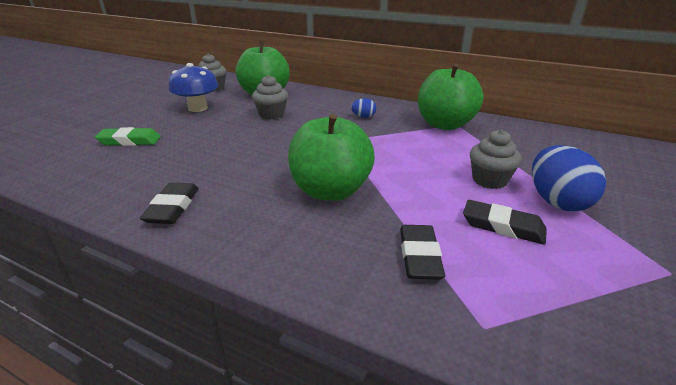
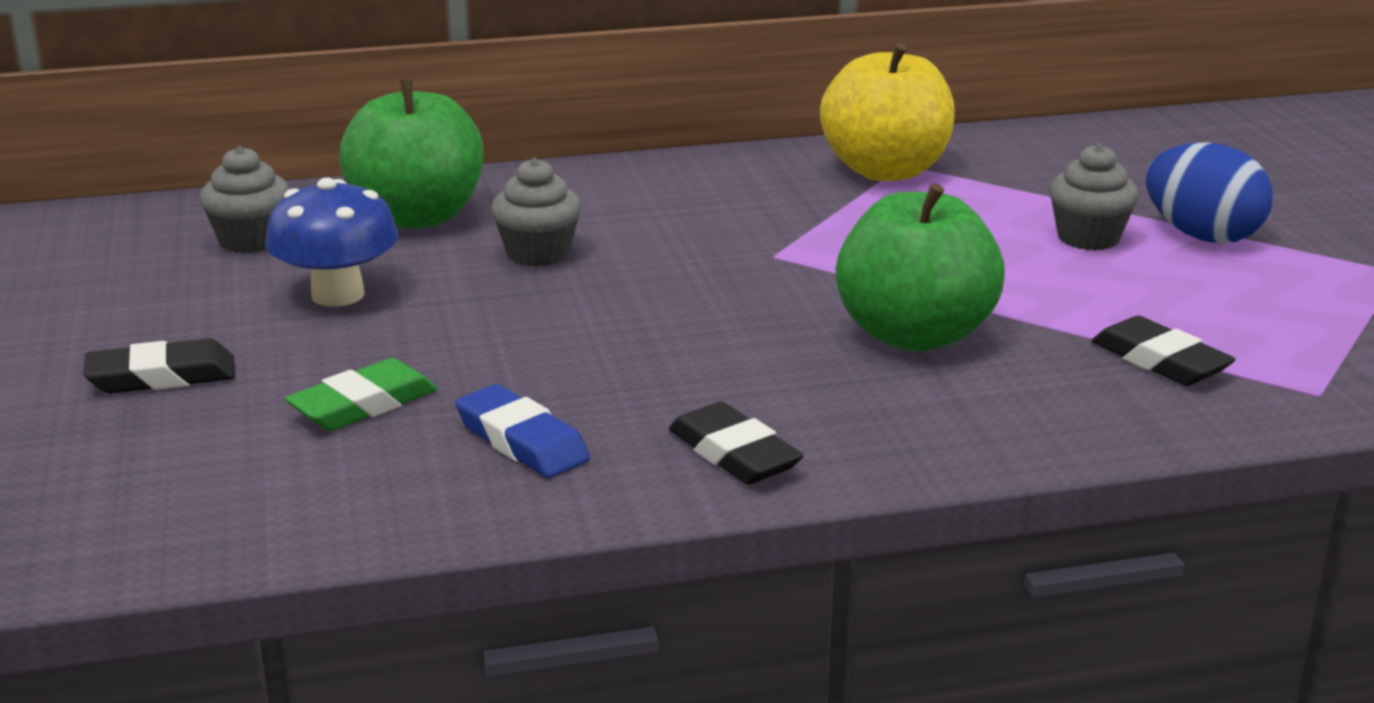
camera: 40 degrees left, 5 degrees down
blue egg [351,98,376,118] -> none
green apple [418,63,483,130] -> yellow apple [820,43,955,181]
black eraser [463,200,547,245] -> black eraser moved to [83,338,235,393]
none -> blue eraser [455,384,590,478]

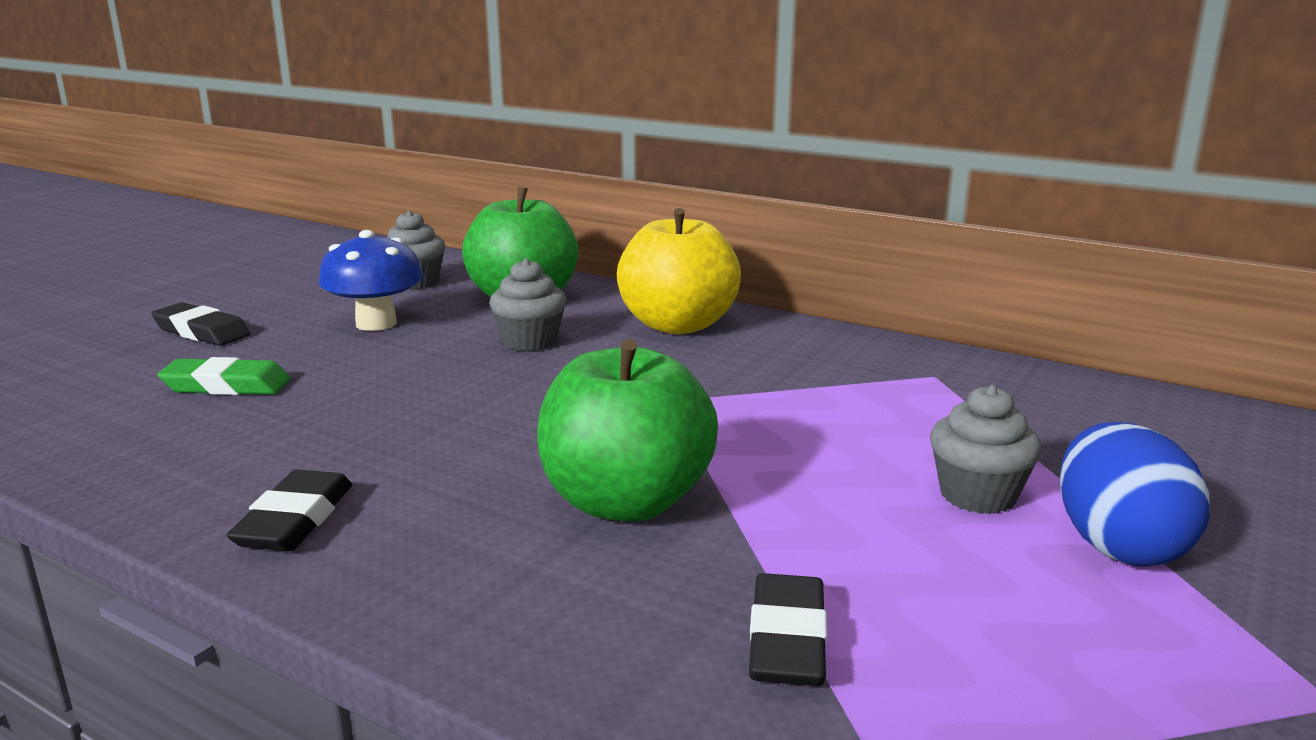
camera: 45 degrees right, 5 degrees down
blue eraser [455,384,590,478] -> none
yellow apple [820,43,955,181] -> yellow apple moved to [617,208,741,334]

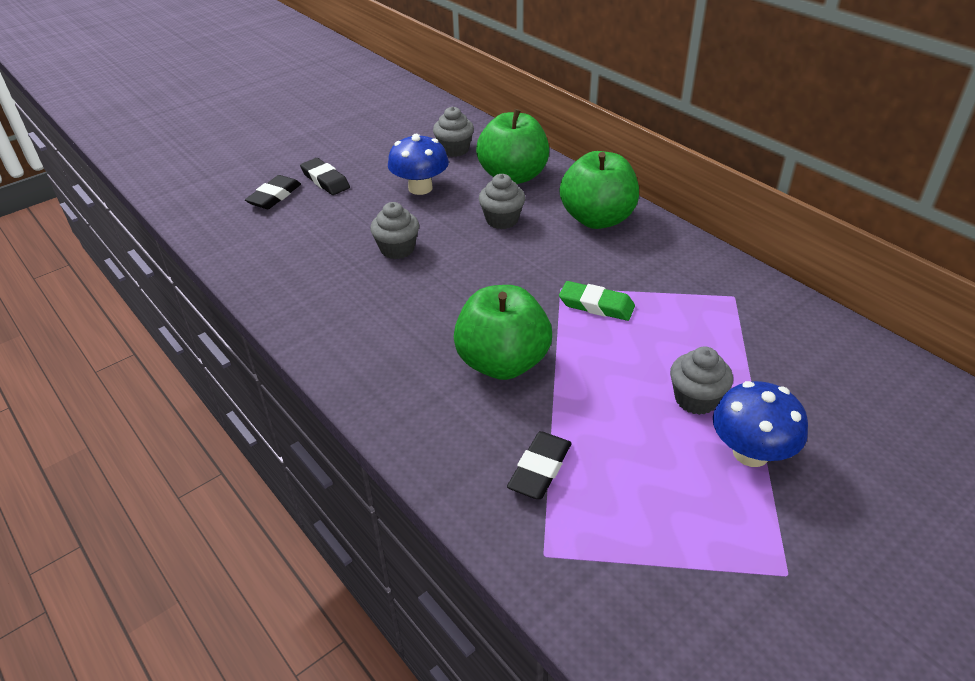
camera: 20 degrees right, 20 degrees up
green eraser [157,357,290,395] -> green eraser moved to [559,281,635,321]
black eraser [226,470,352,551] -> black eraser moved to [245,175,301,209]
yellow apple [617,208,741,334] -> green apple [560,151,639,229]
blue egg [1060,422,1210,567] -> blue mushroom [713,381,808,467]
none -> grey cupcake [370,202,419,259]

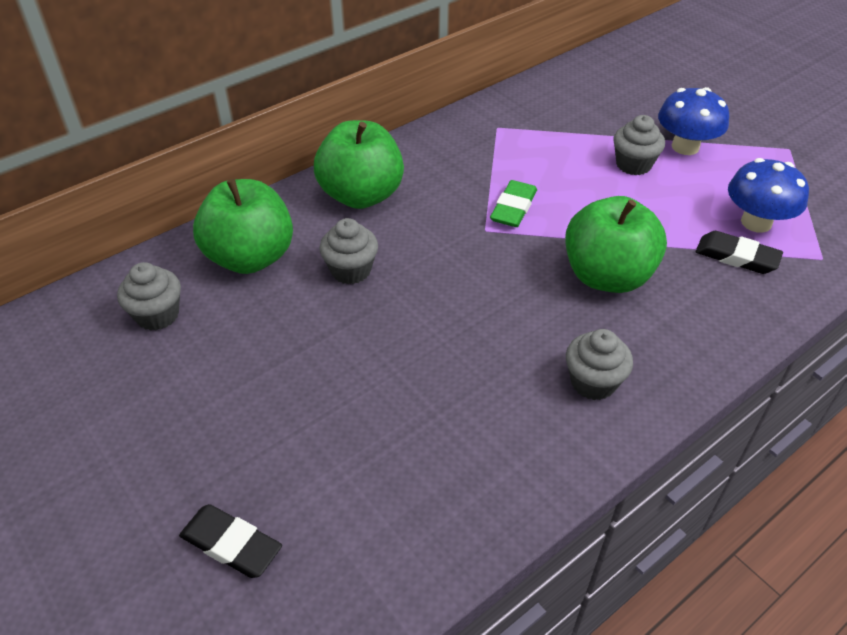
camera: 90 degrees left, 5 degrees up
black eraser [300,158,350,195] -> none
grey cupcake [370,202,419,259] -> grey cupcake moved to [566,329,633,400]
blue mushroom [388,134,449,195] -> blue mushroom moved to [728,158,809,233]

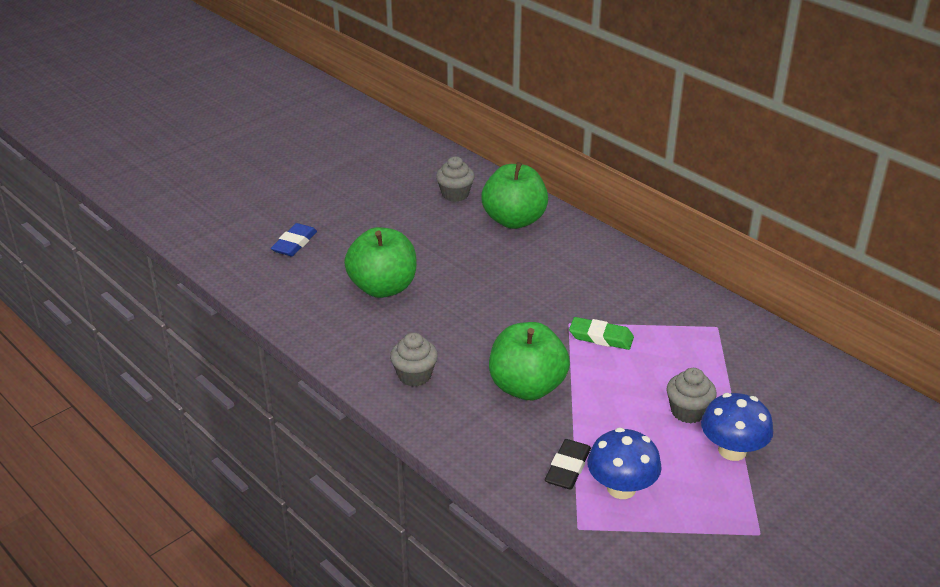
camera: 85 degrees right, 10 degrees down
black eraser [179,504,282,578] -> blue eraser [271,223,317,256]
green apple [314,120,404,209] -> green apple moved to [344,227,416,298]
grey cupcake [319,218,378,284] -> none

